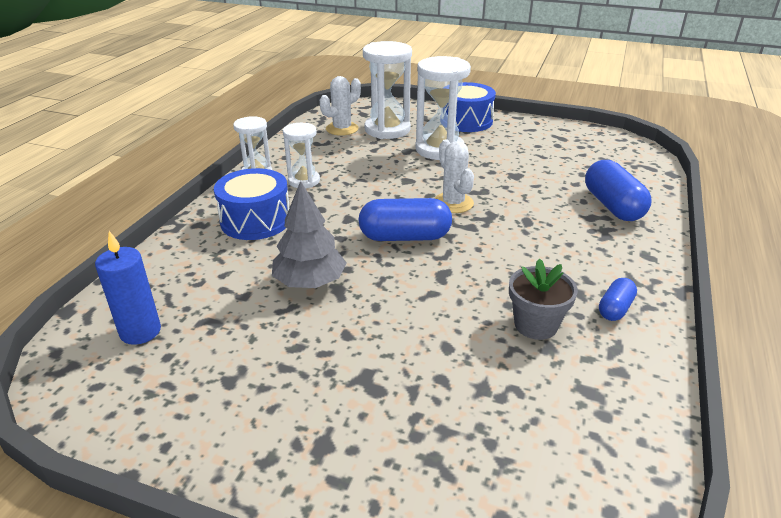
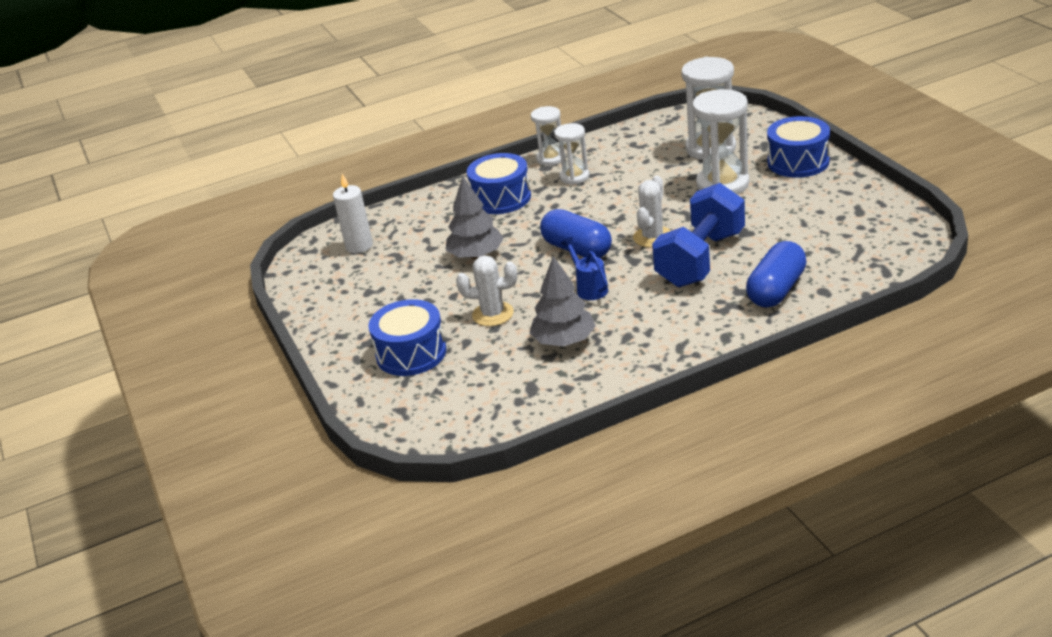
camera: 50 degrees right, 0 degrees up
blue candle [95,231,161,345] -> white candle [333,174,373,253]
white cactus [320,76,361,136] -> white cactus moved to [456,255,517,326]
grey flower pot [509,259,578,340] -> grey tree [529,256,596,346]
blue capsule [599,278,637,321] -> none
none -> blue drum [368,299,446,376]
none -> blue watering can [561,237,608,300]
none -> blue dumbbell [652,183,745,287]

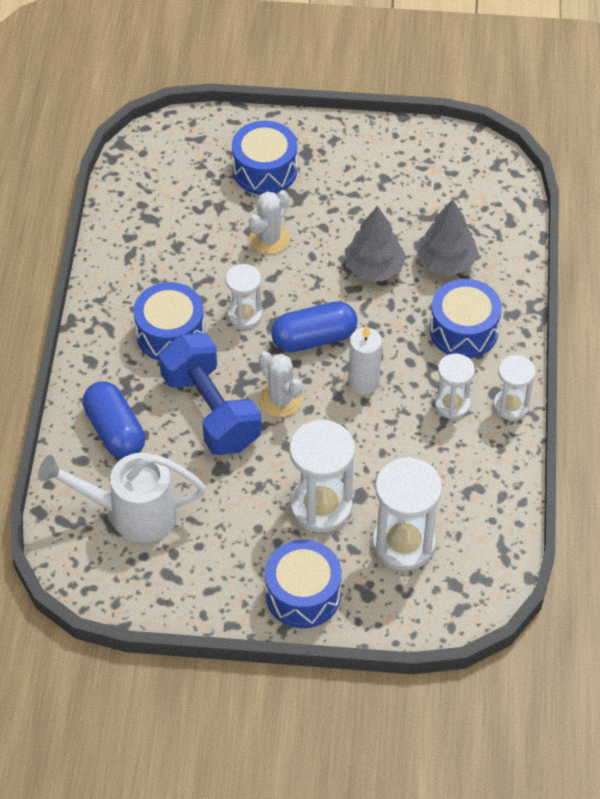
camera: 115 degrees right, 20 degrees up
white candle [333,174,373,253] -> white candle moved to [348,325,382,394]
grey tree [529,256,596,346] -> grey tree moved to [417,200,479,276]
blue watering can [561,237,608,300] -> white hourglass [226,264,262,329]
none -> white watering can [38,453,206,543]
none -> blue drum [133,282,205,361]

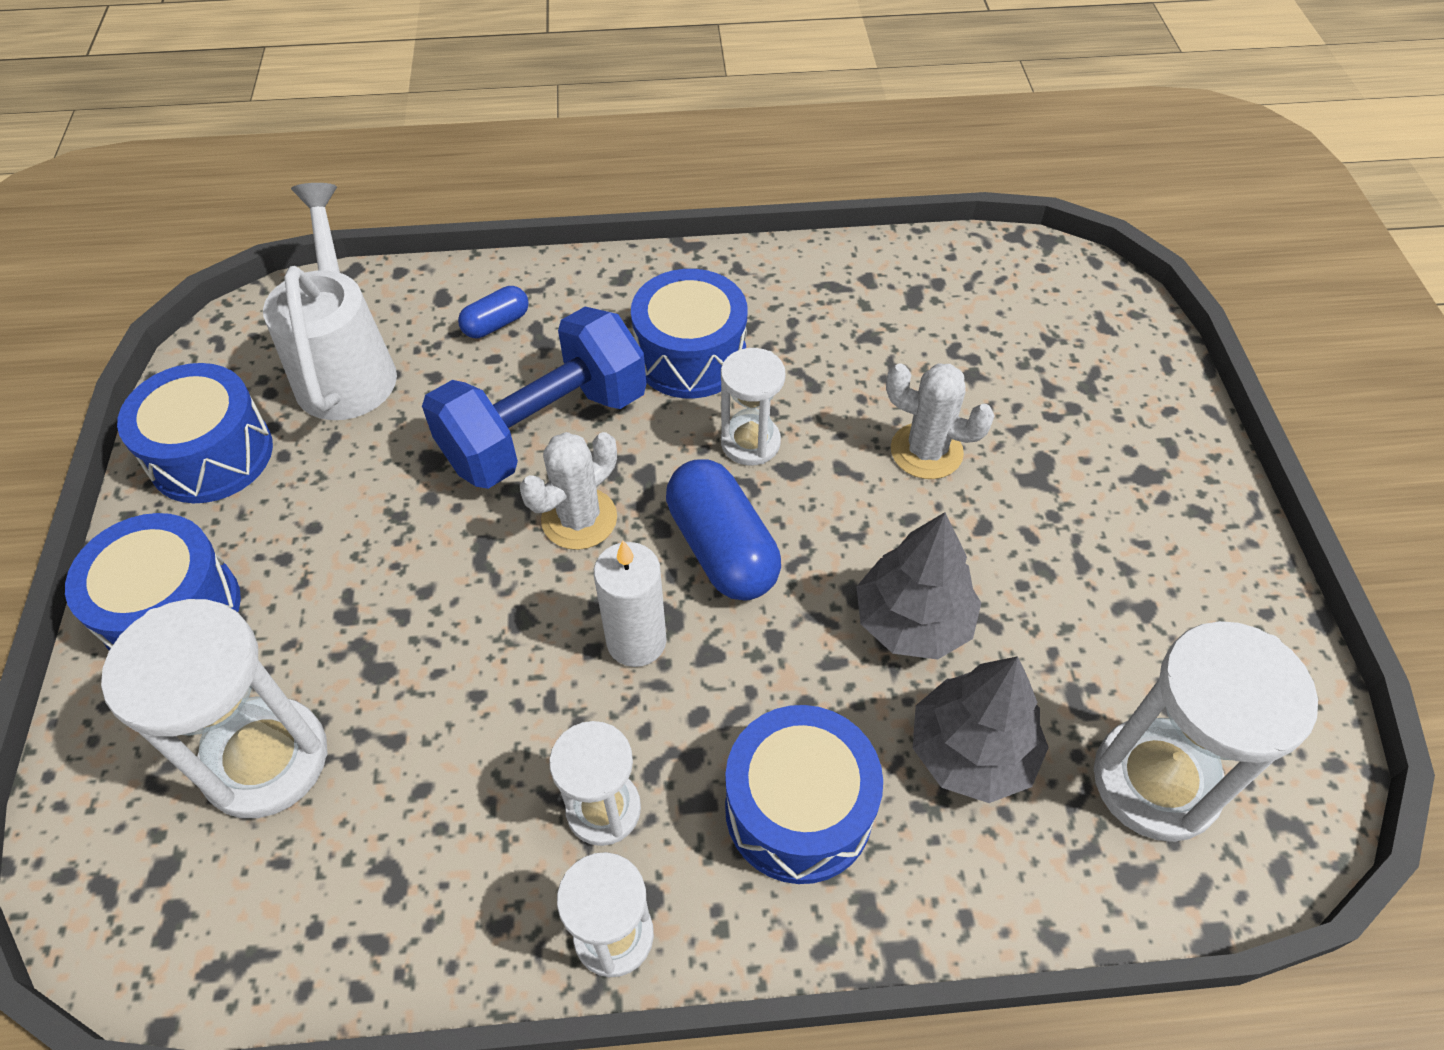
camera: 80 degrees right, 0 degrees up
blue capsule [83,381,145,459] -> blue capsule [458,286,529,338], size x0.54
blue drum [232,121,297,195] -> blue drum moved to [117,363,273,503]
white hourglass [290,420,355,533] -> white hourglass moved to [1094,621,1318,842]

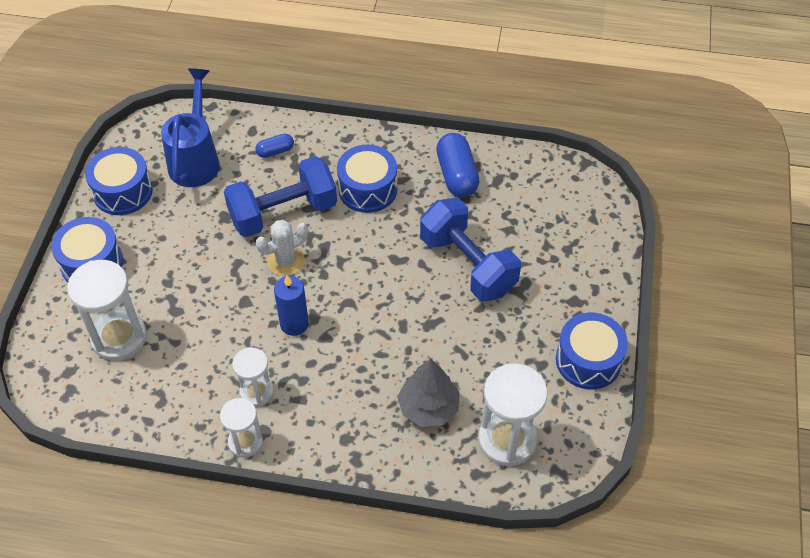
camera: 15 degrees right, 0 degrees up
white watering can [263,183,397,420] -> blue watering can [161,68,220,187]
white candle [594,541,667,667] -> blue candle [274,275,309,336]
blue capsule [666,459,781,601] -> blue capsule moved to [436,133,480,197]
white hourglass [721,348,786,466] -> none
blue drum [725,705,883,884] -> blue drum moved to [556,313,628,390]
grey tree [856,512,981,660] -> none
white cactus [886,364,995,479] -> blue dumbbell [420,198,521,302]

